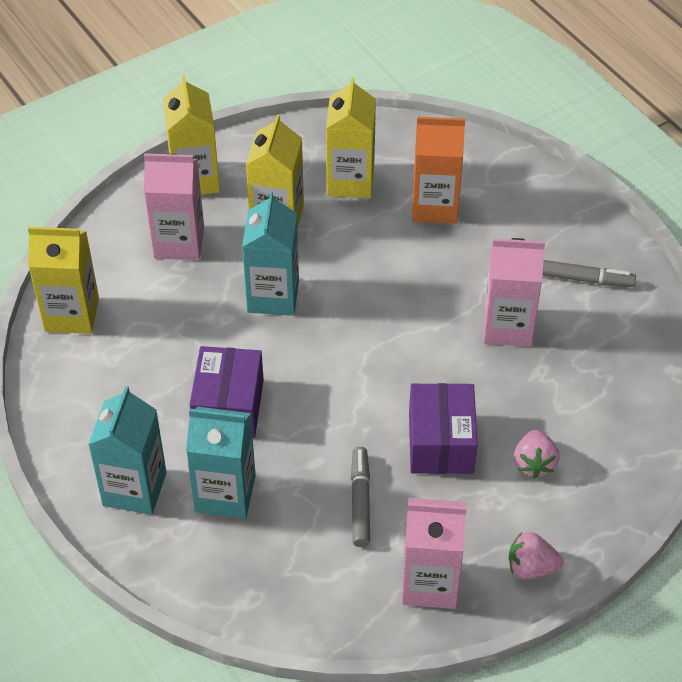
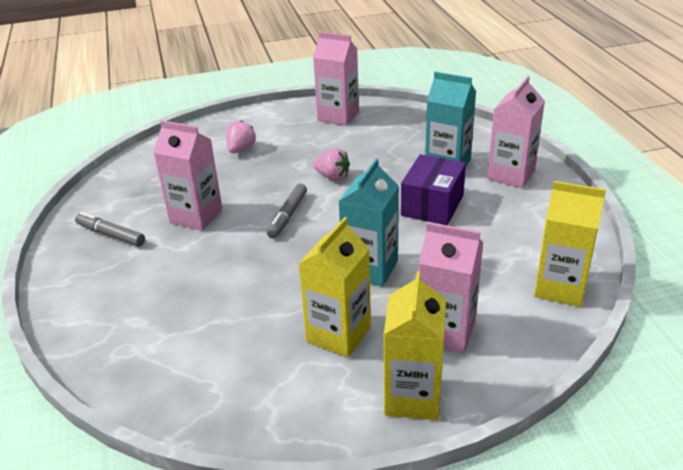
camera: 160 degrees left, 15 degrees down
turquoise carton [88,386,166,515] -> pink carton [487,76,545,188]
yellow carton [326,77,376,198] -> none
grey marker [351,447,370,547] -> grey marker moved to [267,184,307,238]
purple box [409,383,478,474] -> none
orange carton [412,117,465,224] -> none
pink strawberry [509,532,564,579] -> pink strawberry moved to [313,148,350,180]

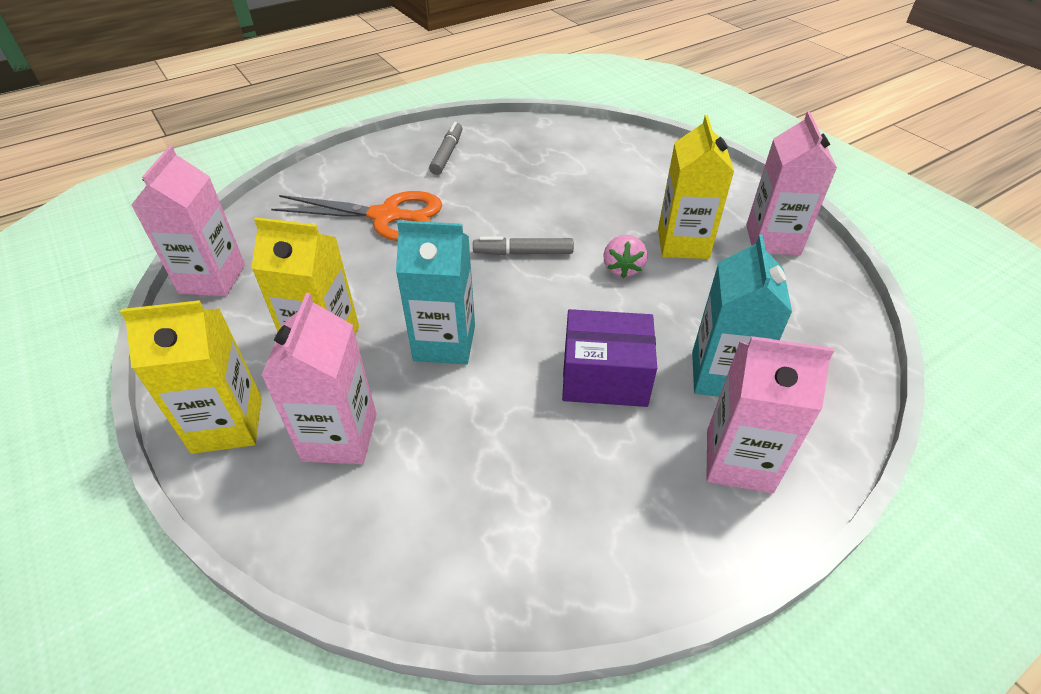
camera: 70 degrees right, 10 degrees up
pink carton [153,120,223,231] -> pink carton moved to [131,146,245,296]
pink strawberry [226,120,256,153] -> none
yellow carton [534,181,606,307] -> yellow carton moved to [658,115,734,259]
none -> orange scissors [271,191,442,241]

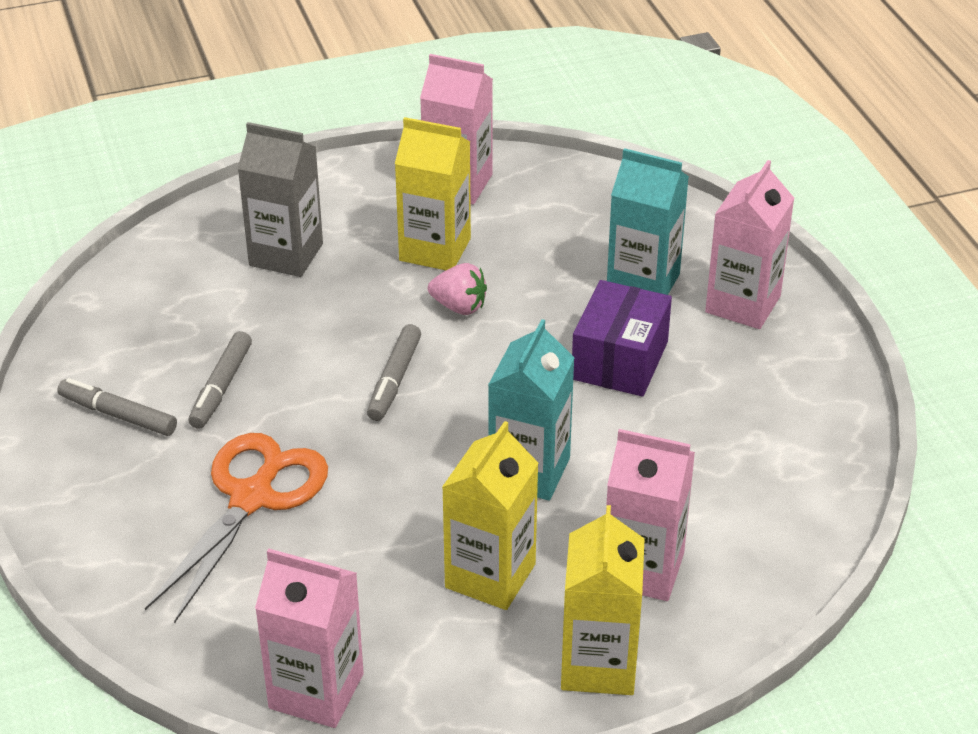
camera: 75 degrees left, 5 degrees down
none -> grey marker [188,331,252,429]
none -> grey carton [238,122,323,277]

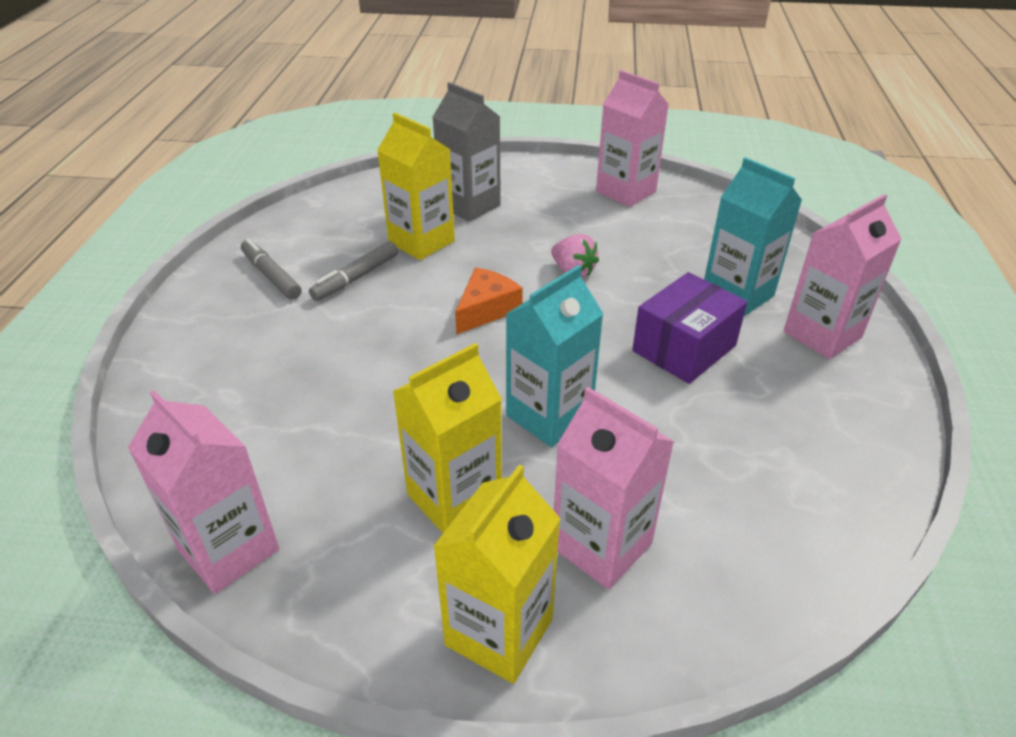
camera: 25 degrees right, 0 degrees up
orange scissors [145,433,328,624] -> none
grey marker [367,324,421,421] -> orange cheese [455,268,523,335]
yellow carton [395,117,471,270] -> yellow carton moved to [377,113,455,260]

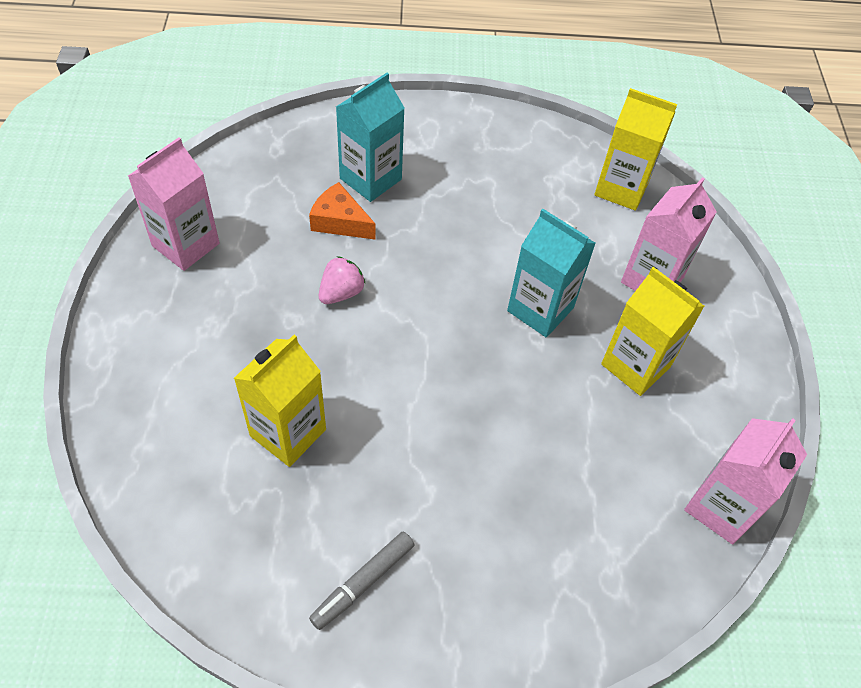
camera: 100 degrees left, 15 degrees up
grey marker [309,241,398,301] -> none
grey carton [432,82,501,222] -> none
yellow carton [433,464,561,684] -> yellow carton moved to [594,88,677,211]
orange cheese [455,268,523,335] -> orange cheese moved to [309,182,376,240]
purple box [632,272,747,384] -> none
pink carton [784,194,902,359] -> none

